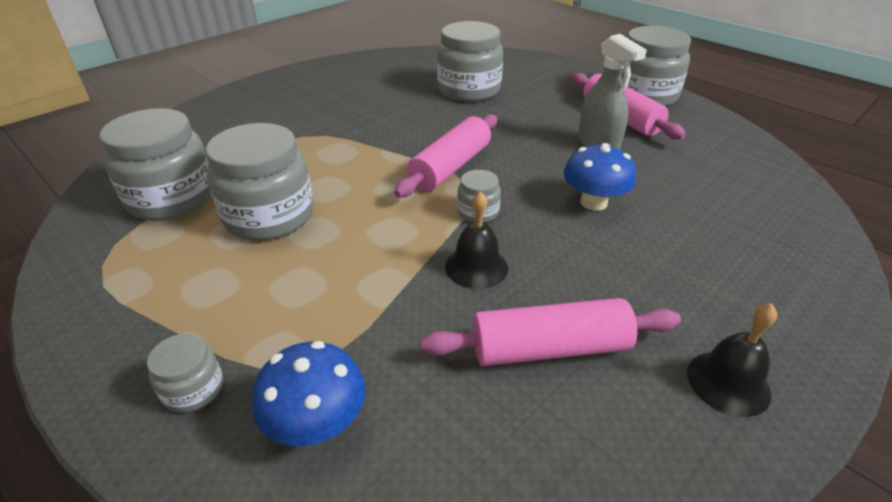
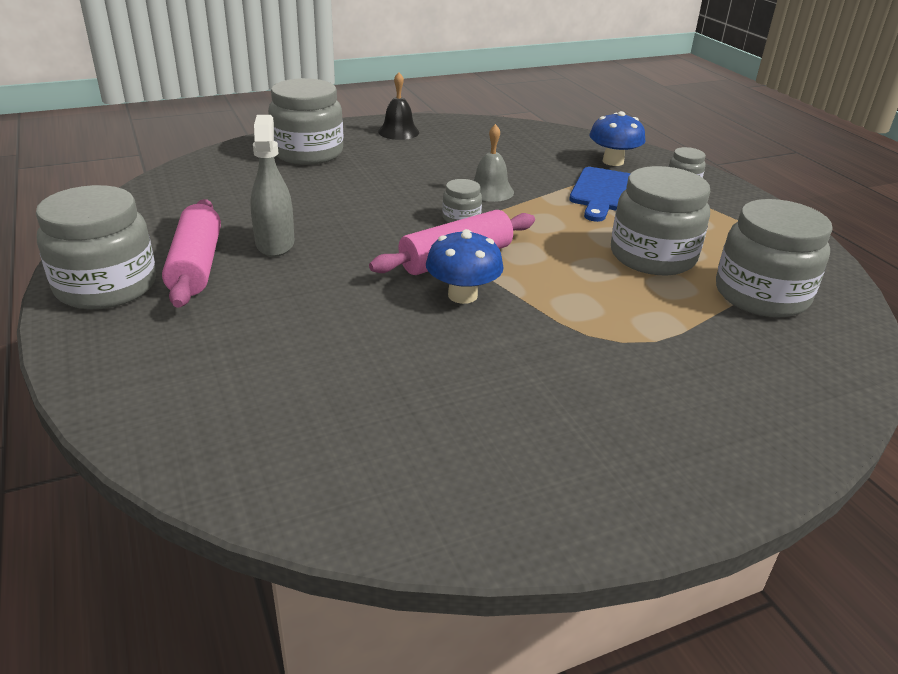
camera: 160 degrees left, 5 degrees down
pink rolling pin [421,298,681,366] -> none
grey jar [437,21,503,102] -> grey jar moved to [268,78,343,165]
black bell [445,191,508,289] -> grey bell [473,124,514,202]
blue mushroom [564,143,636,211] -> blue mushroom moved to [426,229,504,304]
none -> blue cutting board [569,167,631,222]

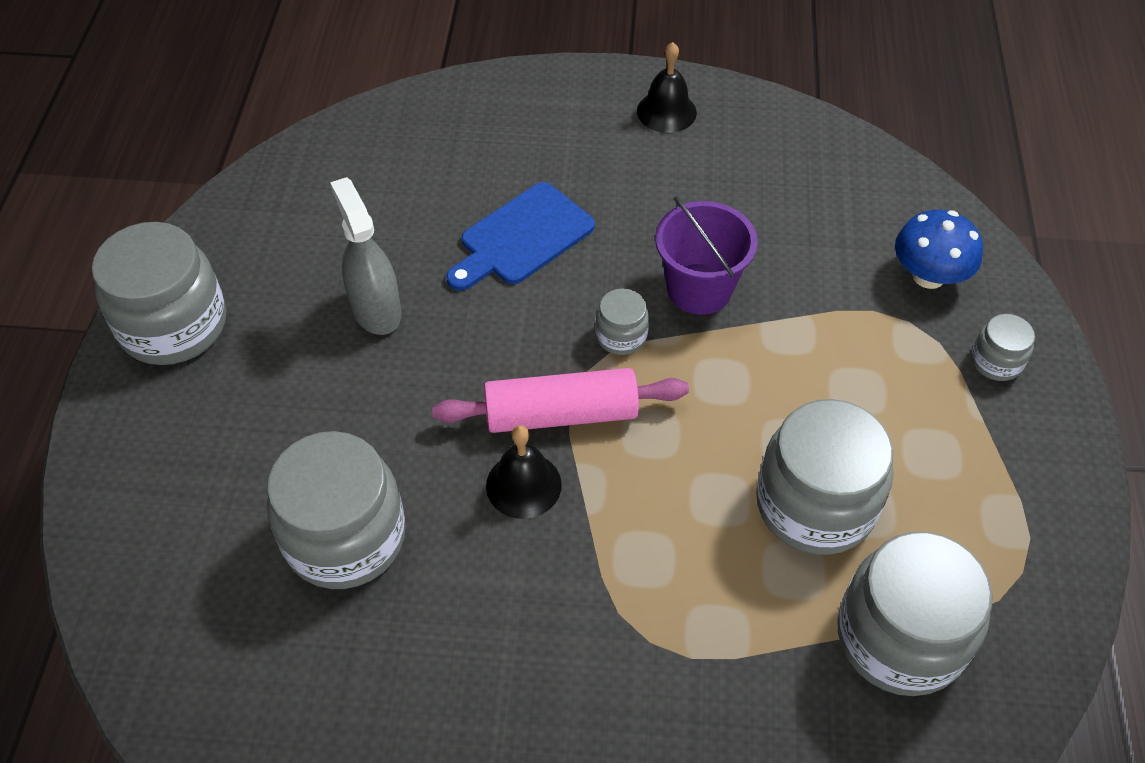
camera: 30 degrees right, 20 degrees up
pink rolling pin [162,199,221,308] -> none
grey spray bottle [250,115,295,257] -> grey spray bottle turned 45 degrees counterclockwise [330,177,401,335]
grey jar [268,78,343,165] -> grey jar moved to [267,431,406,589]
blue mushroom [426,229,504,304] -> black bell [486,425,562,519]
grey bell [473,124,514,202] -> purple bucket [655,196,758,315]
blue cutting board [569,167,631,222] -> blue cutting board moved to [446,182,595,291]

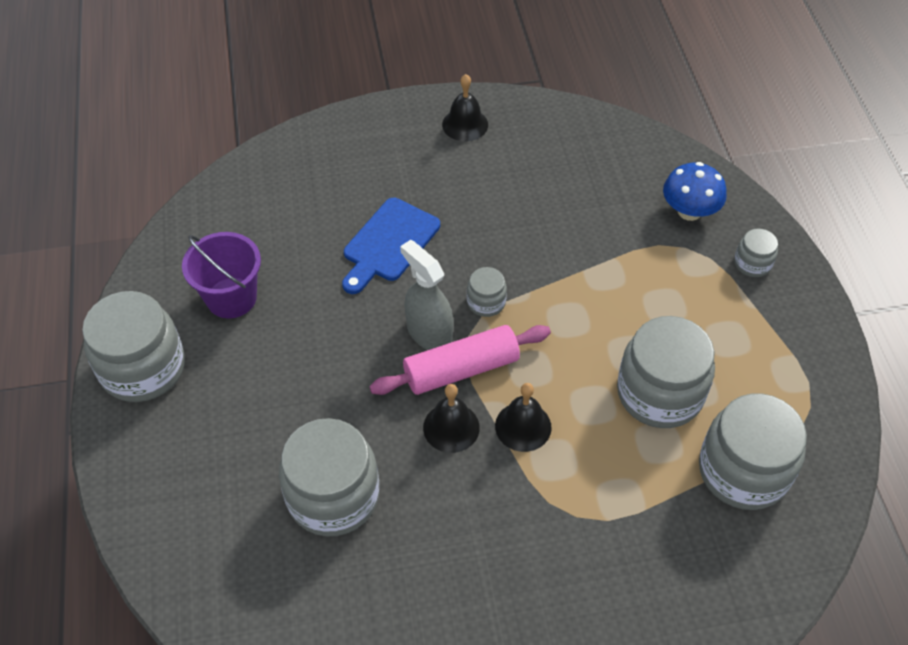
camera: 15 degrees left, 0 degrees up
grey spray bottle [330,177,401,335] -> grey spray bottle moved to [400,240,454,350]
purple bucket [655,196,758,315] -> purple bucket moved to [182,232,261,318]
none -> black bell [495,383,552,452]

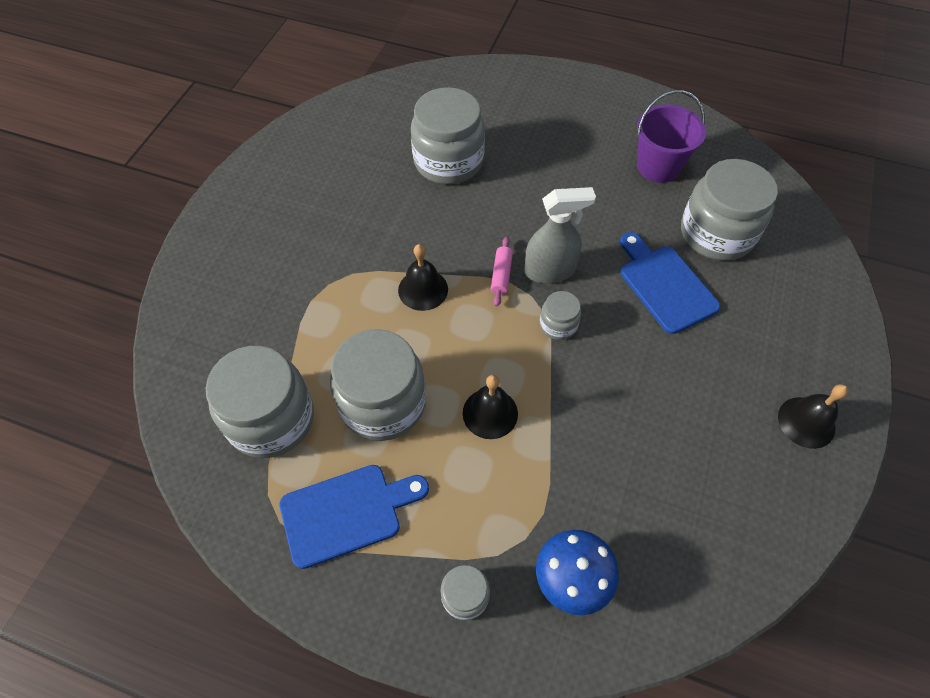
camera: 120 degrees right, 5 degrees up
grey jar [82,291,185,402] -> grey jar moved to [681,159,778,261]
pink rolling pin [369,325,551,395] -> pink rolling pin [491,237,513,307], size x0.49
black bell [423,384,480,453] -> black bell moved to [463,375,518,439]
none -> blue cutting board [279,465,429,569]

